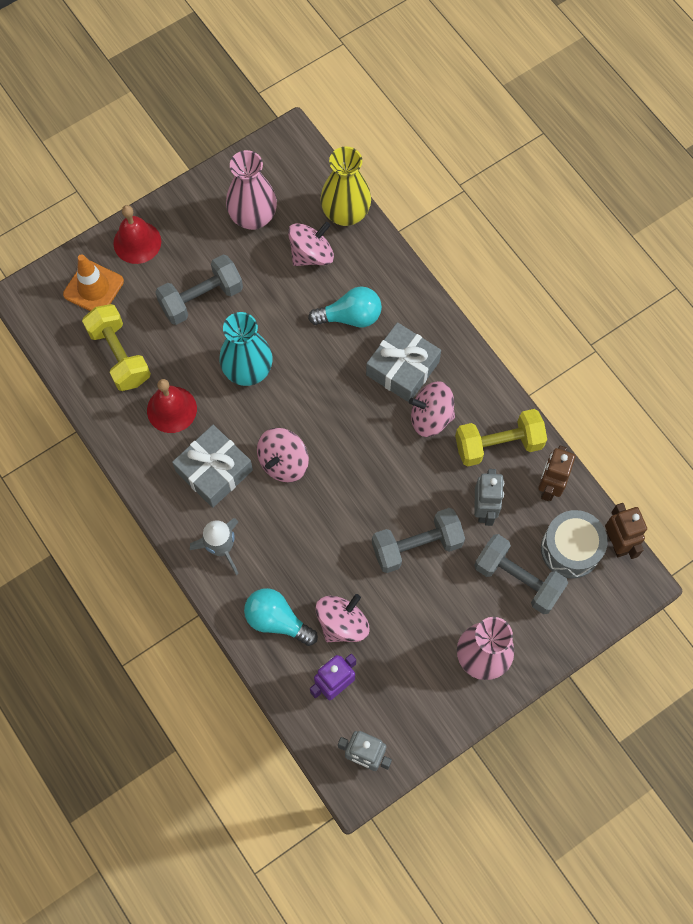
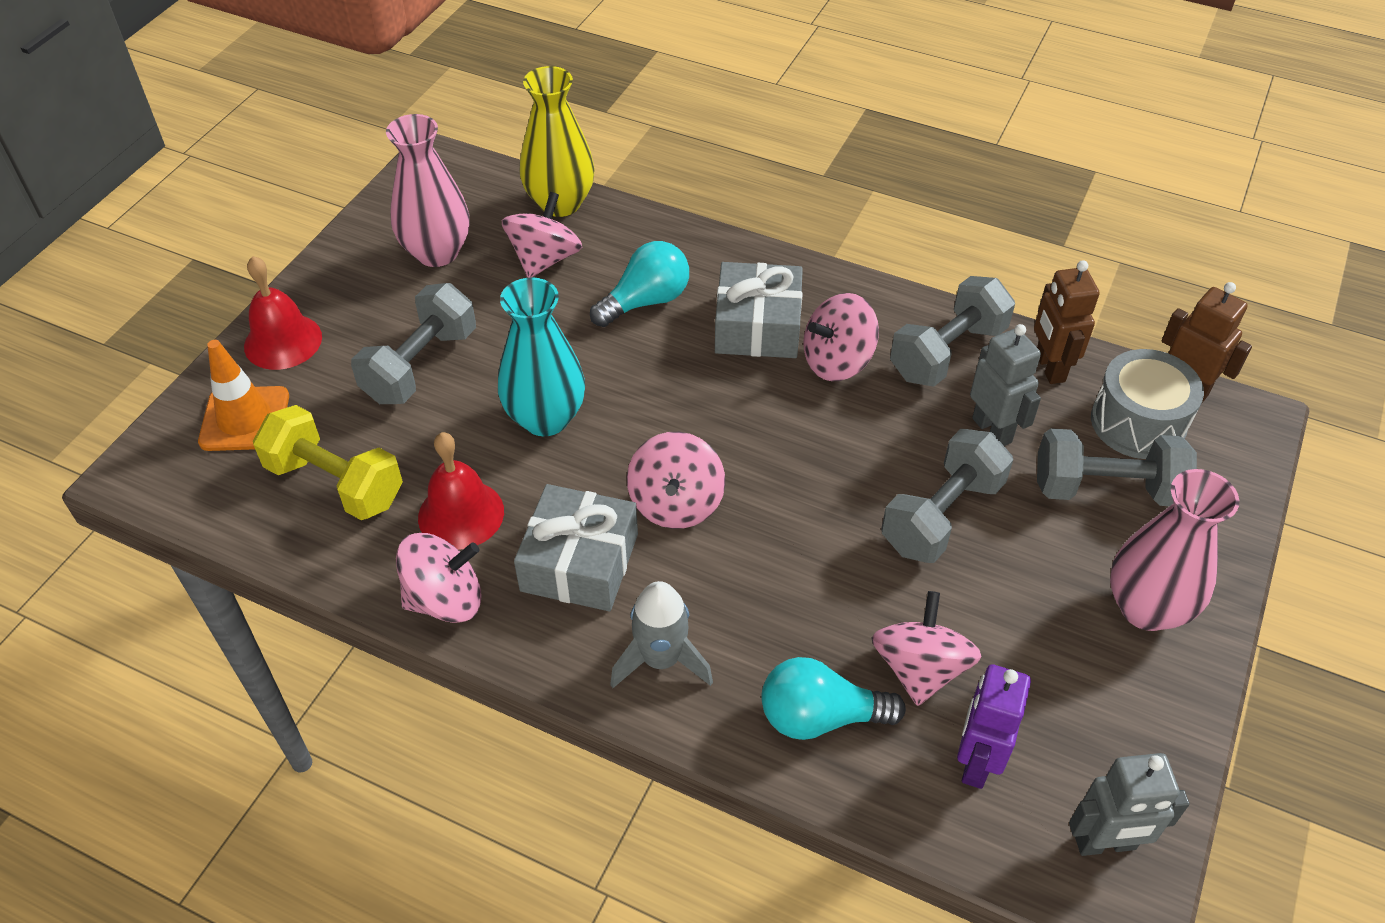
camera: 30 degrees left, 20 degrees down
yellow dumbbell [455,409,547,467] -> grey dumbbell [890,276,1015,387]
none -> pink spinning top [396,533,482,623]

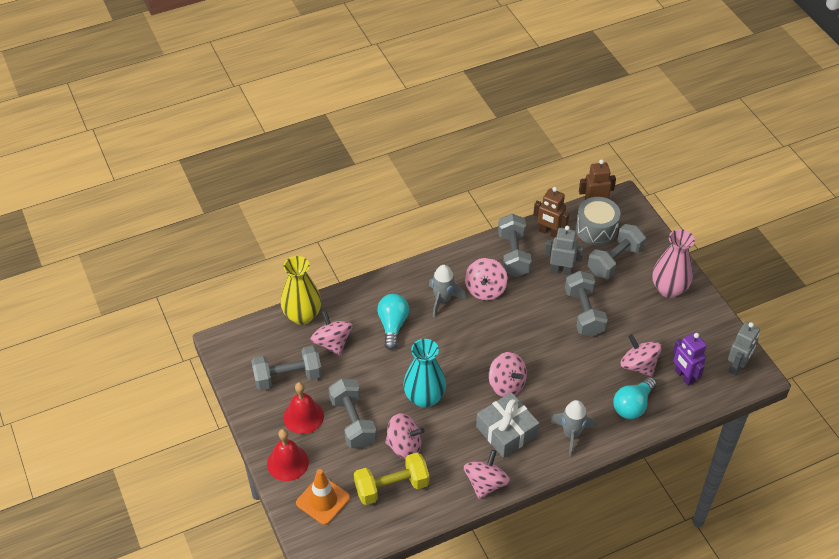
camera: 50 degrees left, 0 degrees up
pink vase [386,114,470,267] -> grey dumbbell [251,346,322,390]
red bell [418,432,504,550] -> red bell moved to [283,382,324,434]
grey gift [715,262,803,358] -> grey rocket [429,265,466,317]
none -> pink spinning top [385,413,424,459]

